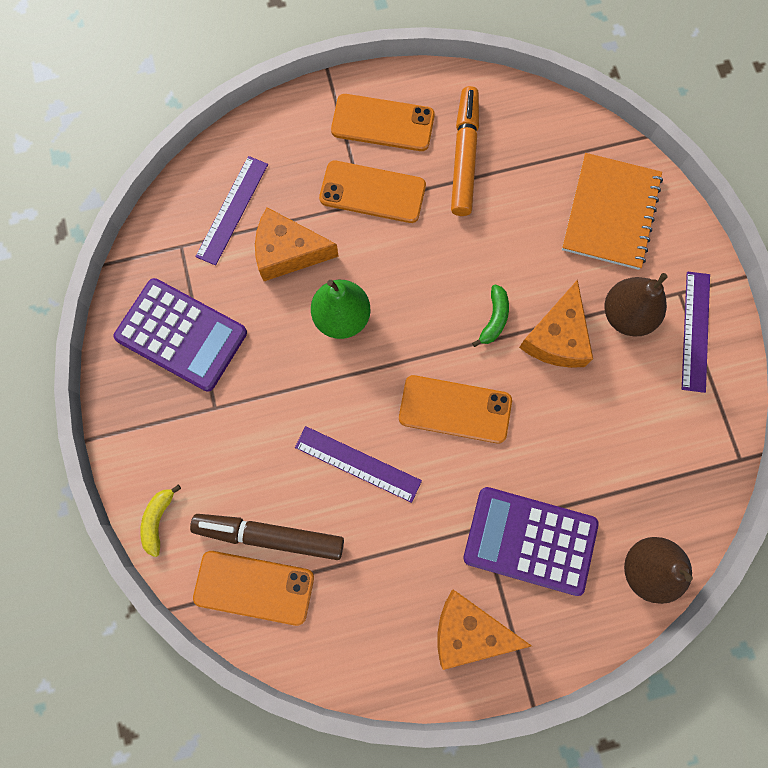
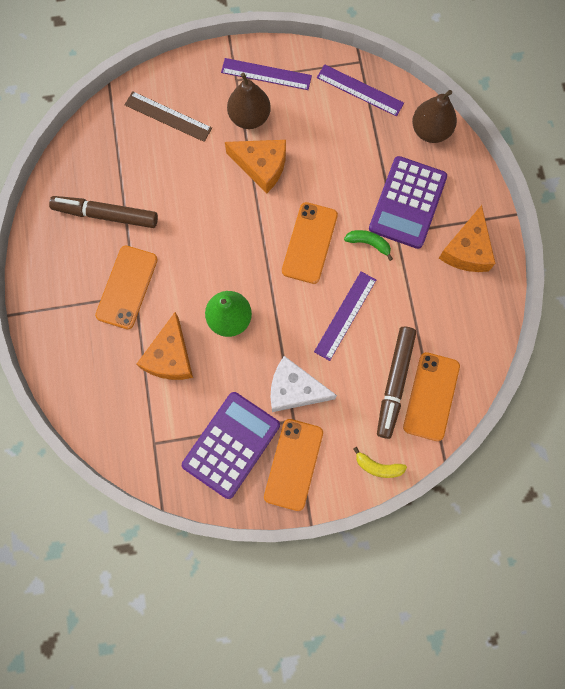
camera: 85 degrees left, 0 degrees up
purple ruler [195,156,268,266] -> purple ruler moved to [317,64,404,117]
orange phone [331,94,435,151] -> orange phone moved to [264,419,323,511]
orange marker [451,86,479,216] -> brown marker [49,196,158,228]
green banana [472,284,509,347] -> green banana moved to [344,230,393,261]
orange notebook [562,153,663,270] -> brown ruler [125,91,212,142]
none -> white cheese [271,356,337,412]

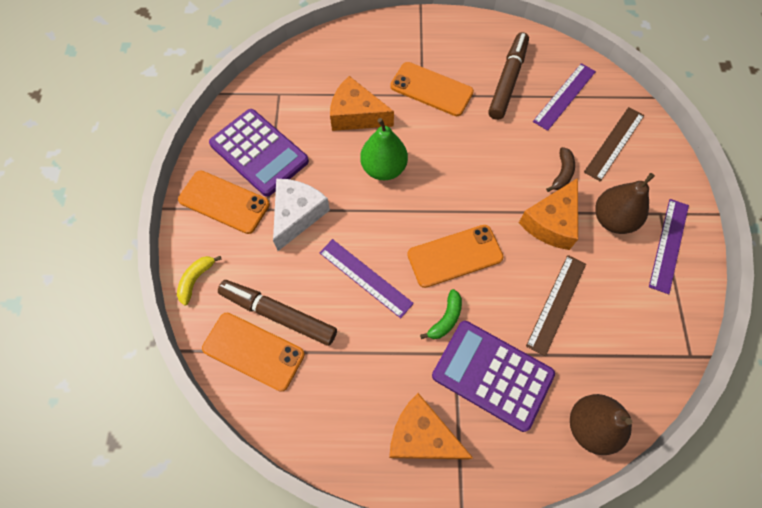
camera: 100 degrees right, 10 degrees down
orange phone [282,202,338,284] -> orange phone turned 45 degrees counterclockwise [407,225,504,288]
purple ruler [317,64,404,117] -> purple ruler moved to [533,63,596,131]
none -> brown ruler [526,255,586,356]
none -> brown banana [546,147,575,192]

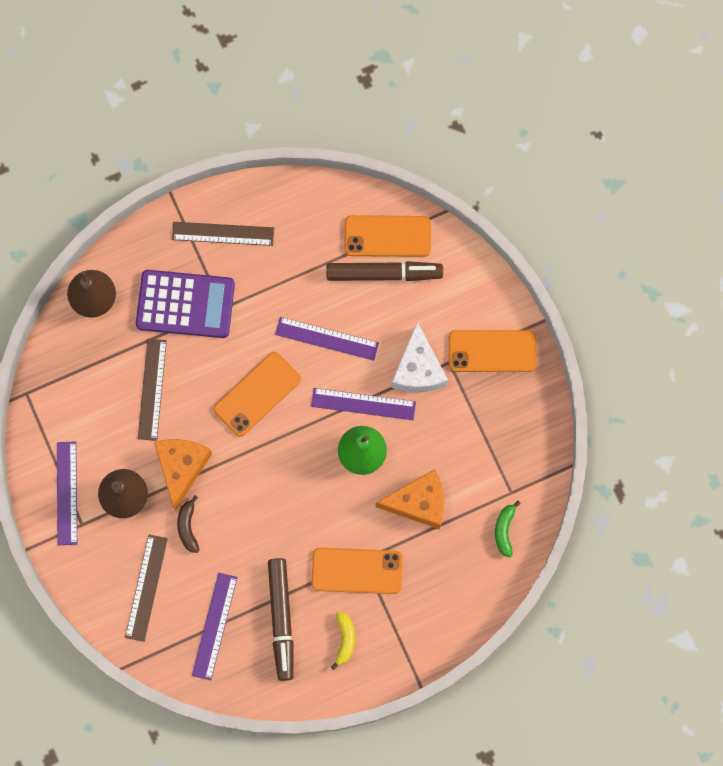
camera: 155 degrees right, 10 degrees up
yellow banana [177,256,222,306] -> yellow banana moved to [331,611,355,670]
purple calculator [209,109,309,196] -> none
orange cheese [389,393,473,460] -> brown ruler [172,222,274,246]
green banana [420,289,462,339] -> green banana moved to [495,501,521,558]
none -> purple ruler [311,388,416,420]

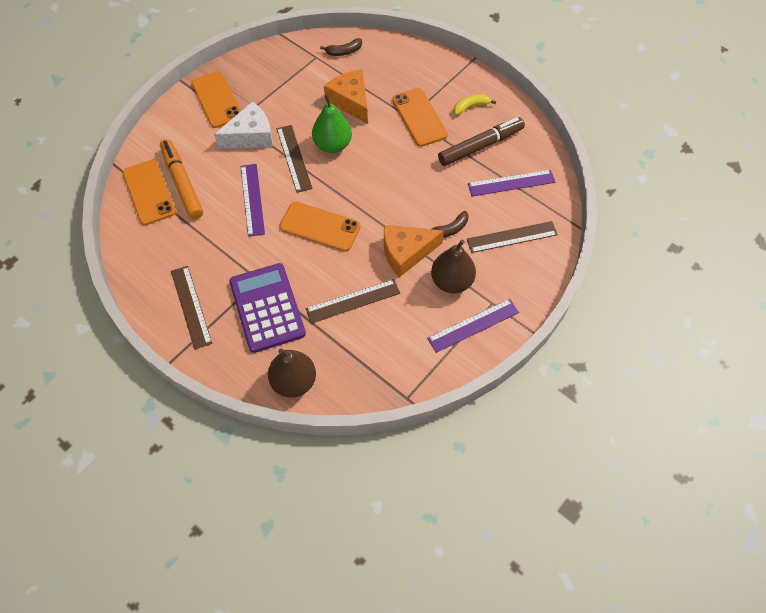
camera: 115 degrees left, 15 degrees down
purple ruler [311,388,416,420] -> brown ruler [277,125,313,193]
brown marker [327,261,443,281] -> orange marker [160,139,203,219]
green banana [495,501,521,558] -> brown banana [320,38,362,56]

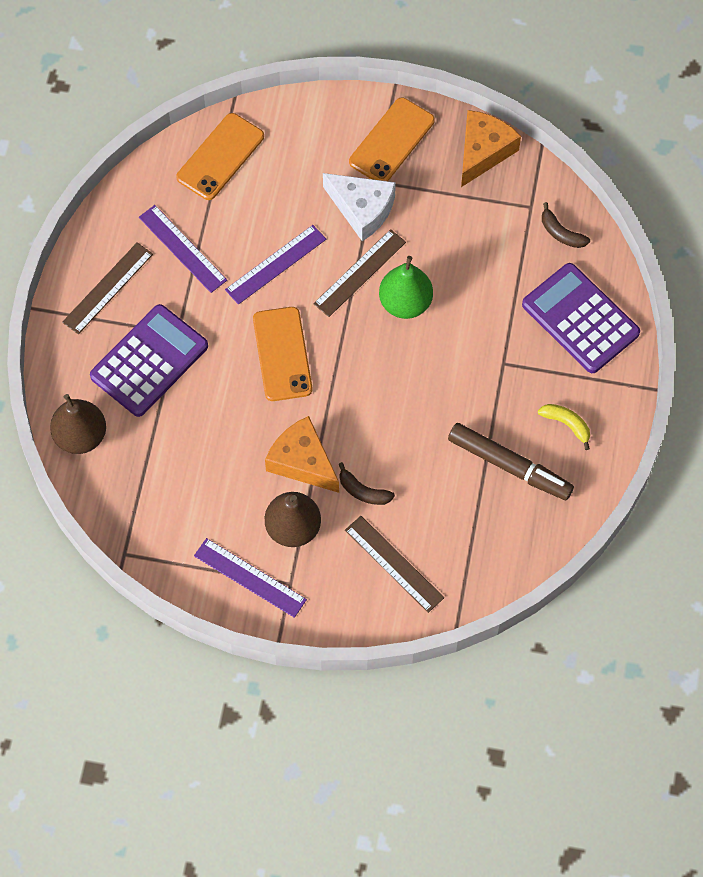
camera: 60 degrees right, 5 degrees up
orange marker [160,139,203,219] -> none
brown ruler [306,279,400,324] -> none
orange cheese [324,69,368,124] -> orange cheese moved to [461,110,521,187]
orange phone [392,88,448,147] -> none
purple ruler [468,170,555,196] -> purple ruler moved to [139,205,227,293]
none -> purple calculator [522,263,640,373]

